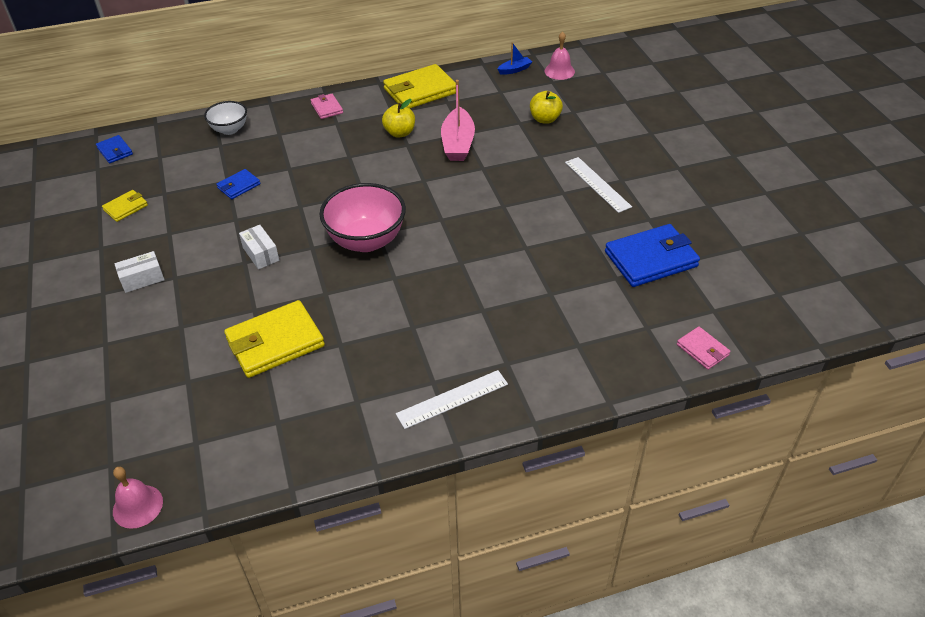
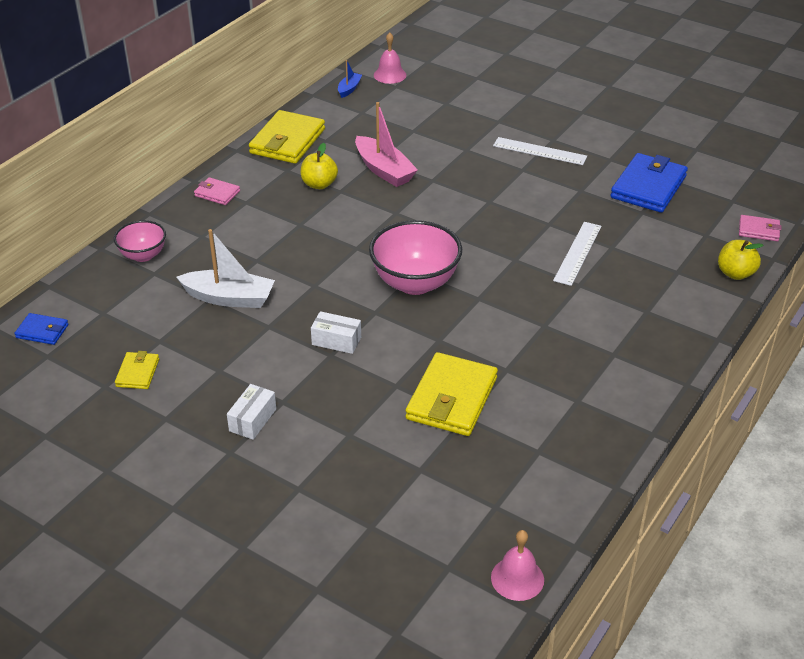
camera: 40 degrees left, 5 degrees down
white bowl [204,101,247,135] -> pink bowl [114,220,166,262]
blue wallet [216,169,260,199] -> white boat [176,229,275,308]
white ruler [396,370,508,429] -> white ruler moved to [553,222,602,286]
yellow apple [530,91,563,124] -> yellow apple moved to [718,240,764,280]

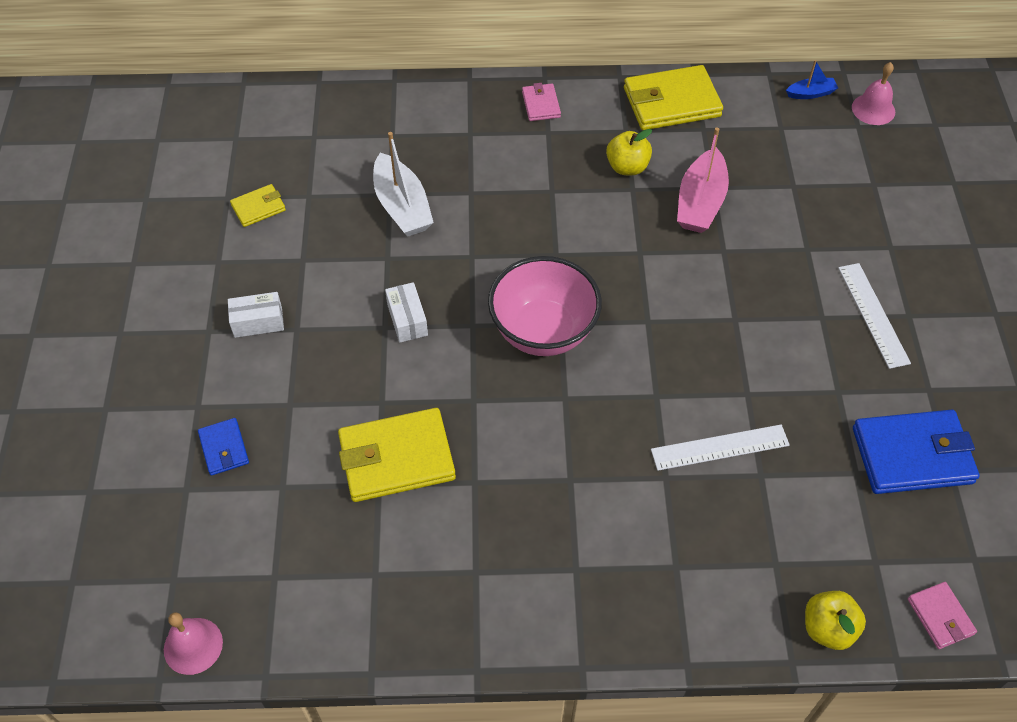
camera: 55 degrees right, 15 degrees up
blue wallet [15,313,69,345] -> blue wallet moved to [198,418,249,476]
pink bowl [114,220,166,262] -> none

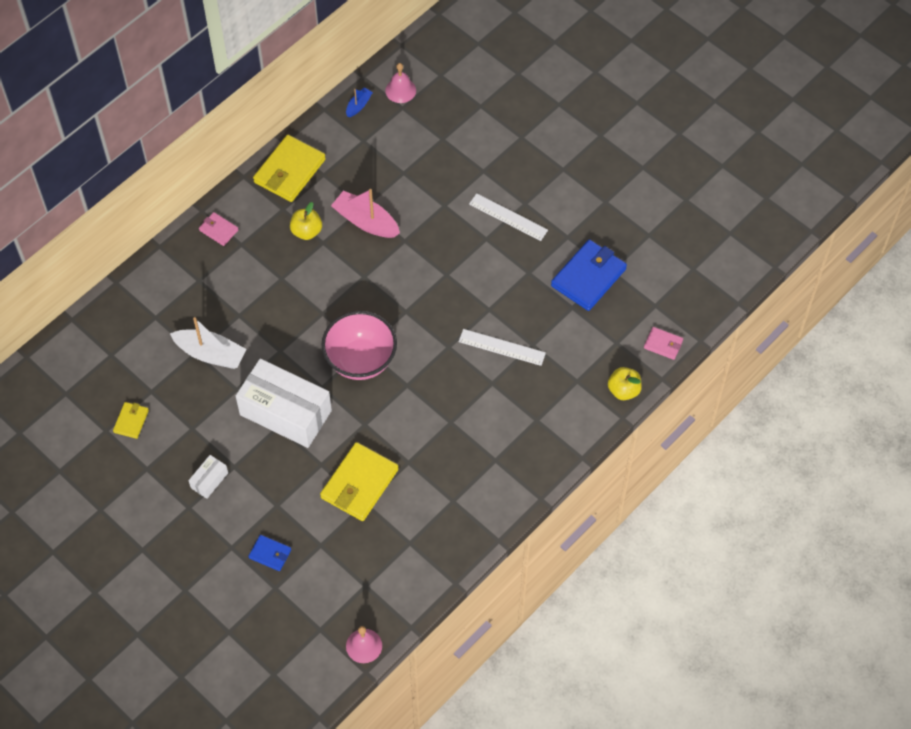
camera: 45 degrees left, 5 degrees up
white box [385,282,428,343] -> white box [236,359,332,448], size x2.33
white ruler [651,424,790,471] -> white ruler turned 75 degrees clockwise [459,329,546,366]
pink boat [677,127,729,233] -> pink boat turned 150 degrees clockwise [331,189,400,238]

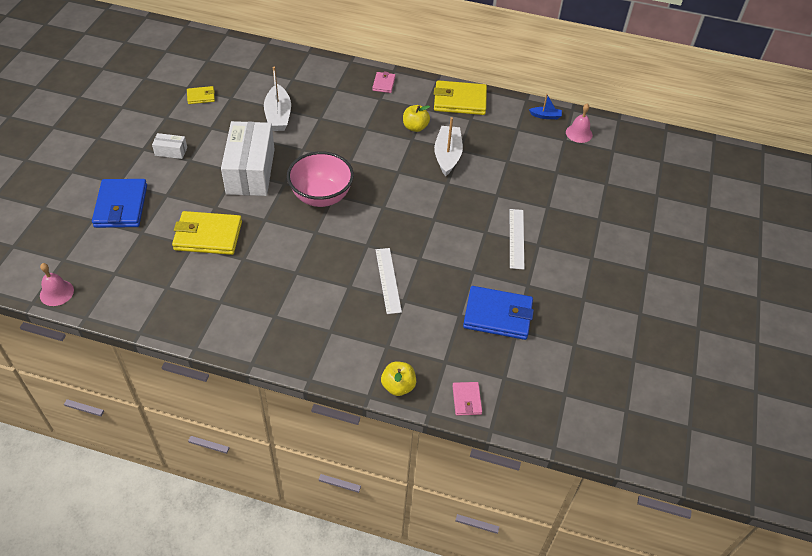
camera: 60 degrees right, 10 degrees down
blue wallet [248,535,291,571] -> blue wallet [92,179,147,228], size x1.97
pink boat [331,189,400,238] -> white boat [434,117,463,176]

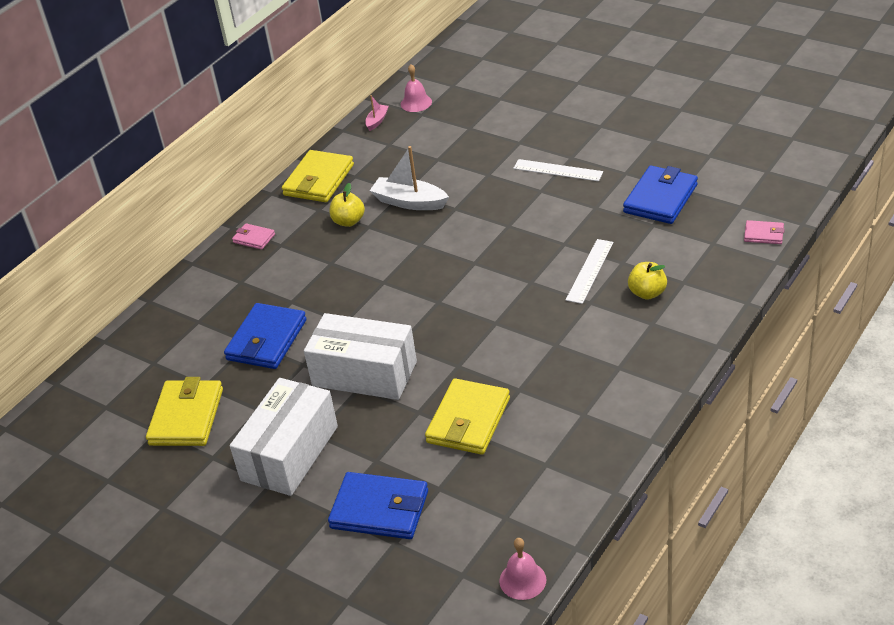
camera: 65 degrees left, 10 degrees down
white box [152,133,187,159] -> white box [230,378,338,496], size x2.33
yellow wallet [187,86,215,104] -> yellow wallet [146,377,223,446], size x1.97
white boat [264,67,291,131] -> blue wallet [224,303,307,369]
pink bowl [287,151,354,207] -> none
white ruler [376,248,402,314] -> white ruler turned 75 degrees counterclockwise [566,239,614,304]
yellow apple [381,361,416,396] -> yellow apple moved to [628,262,667,300]
blue boat [529,94,562,119] -> pink boat [365,95,389,131]

